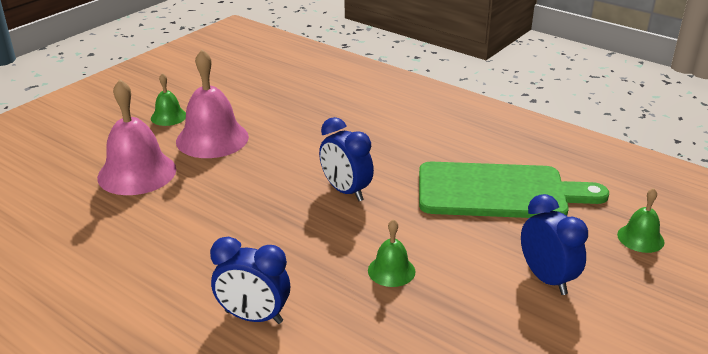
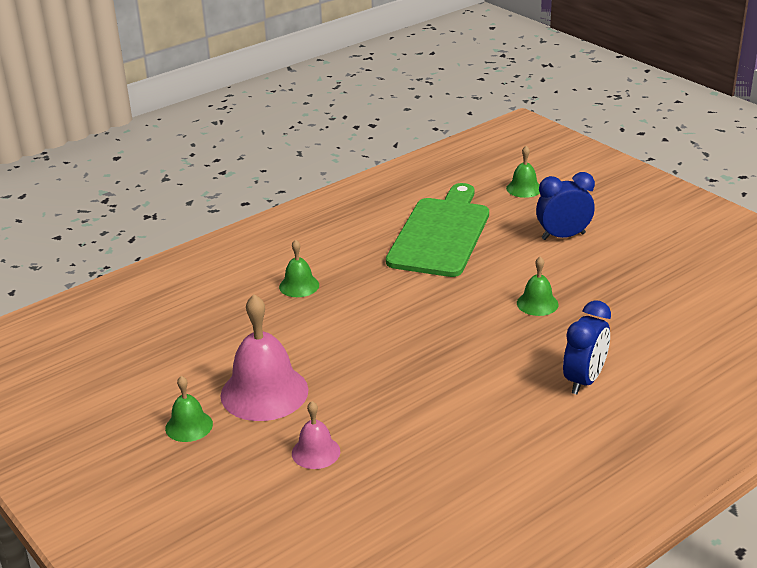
camera: 75 degrees left, 0 degrees up
pink bell [97,79,176,195] -> pink bell [292,401,340,469], size x0.52
blue clock [319,117,374,201] -> none
none -> green bell [279,239,319,297]

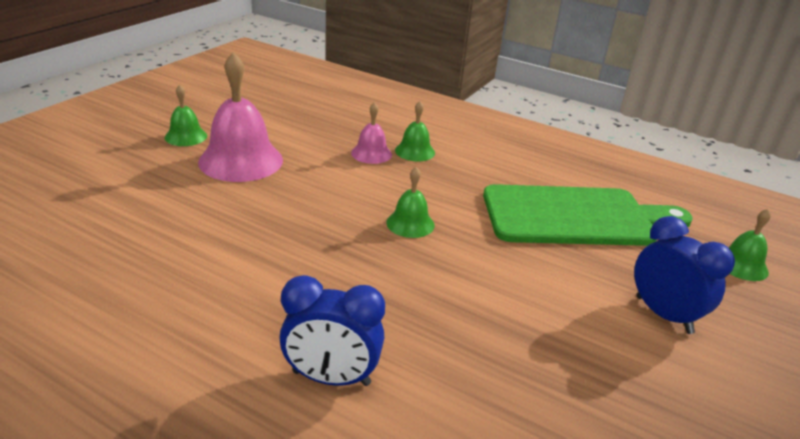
camera: 65 degrees right, 0 degrees up
pink bell [292,401,340,469] -> pink bell moved to [351,102,392,164]
green bell [517,256,559,316] -> green bell moved to [386,167,435,238]

